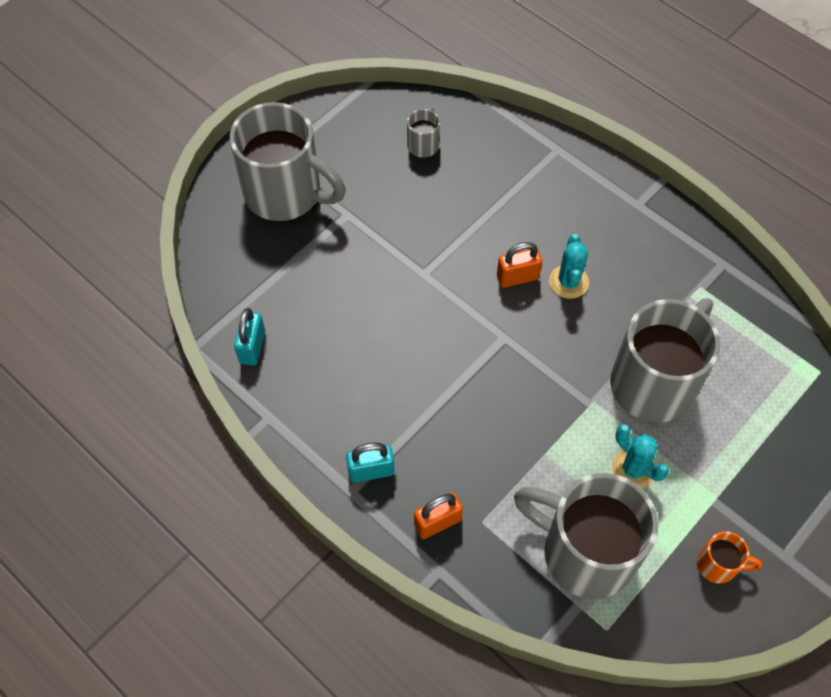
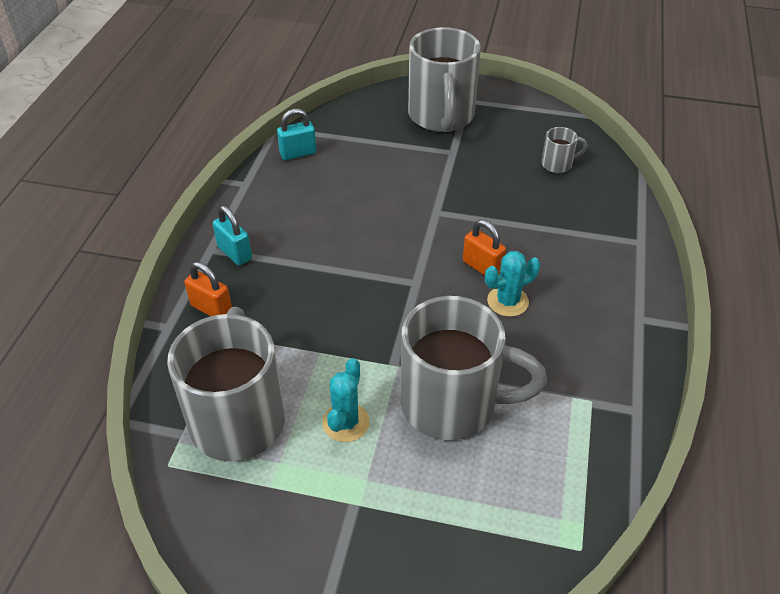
camera: 60 degrees right, 15 degrees down
orange mug [697,531,763,584] -> none

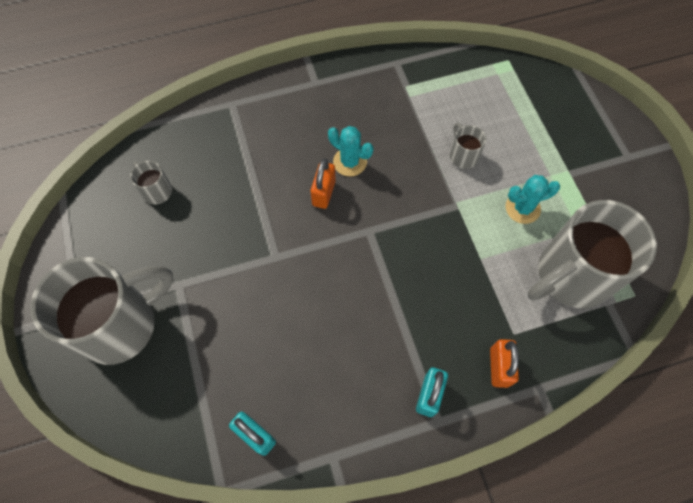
camera: 120 degrees left, 20 degrees up
grey mug [400,296,547,440] -> grey mug [450,123,486,169], size x0.43

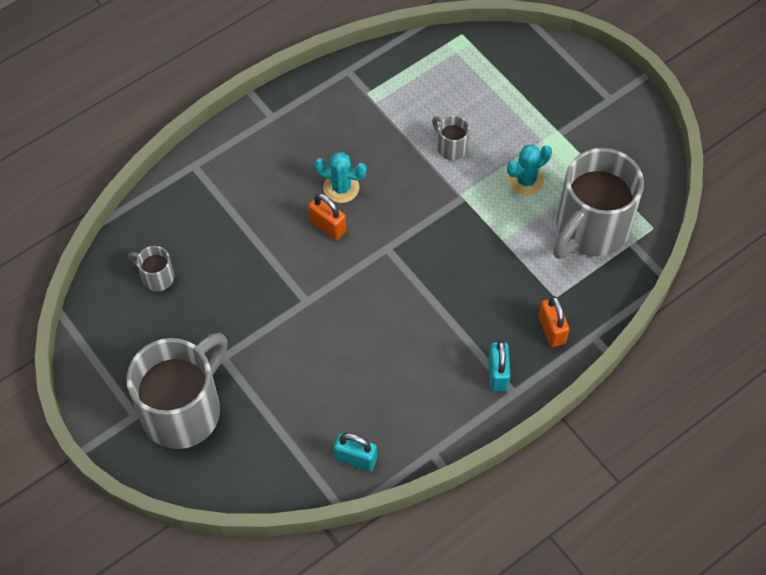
camera: 20 degrees left, 5 degrees down
orange padlock [311,159,336,209] -> orange padlock turned 45 degrees counterclockwise [308,193,346,240]

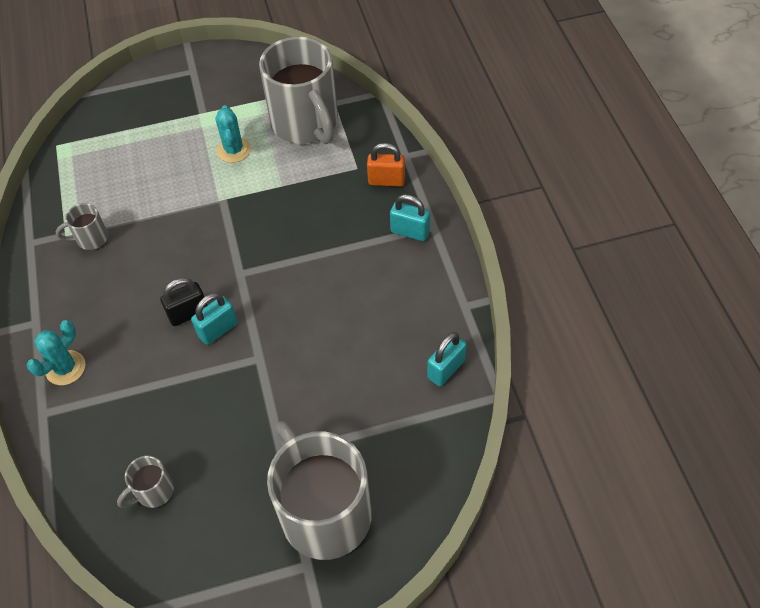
camera: 65 degrees left, 5 degrees down
orange padlock [308,193,346,240] -> black padlock [160,278,207,326]
turquoise cactus [314,152,367,203] -> turquoise cactus moved to [27,320,85,385]
grey mug [432,116,470,160] -> grey mug moved to [56,203,108,250]
none -> turquoise padlock [191,293,238,345]

